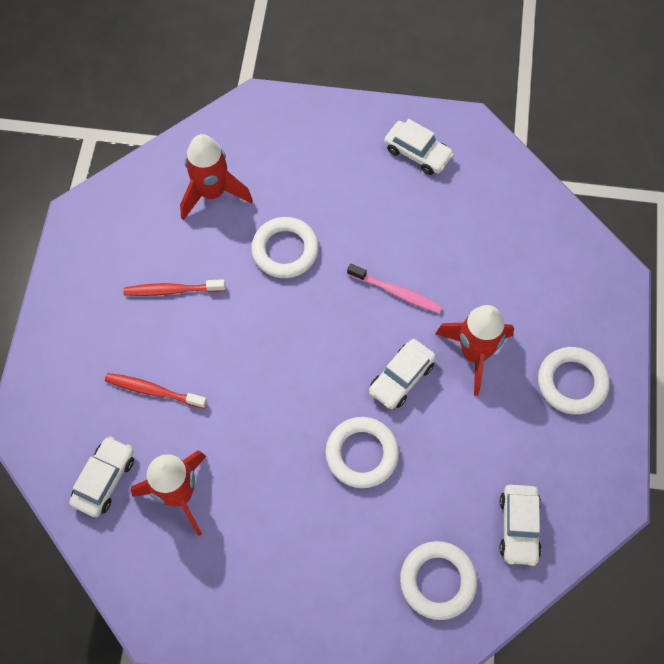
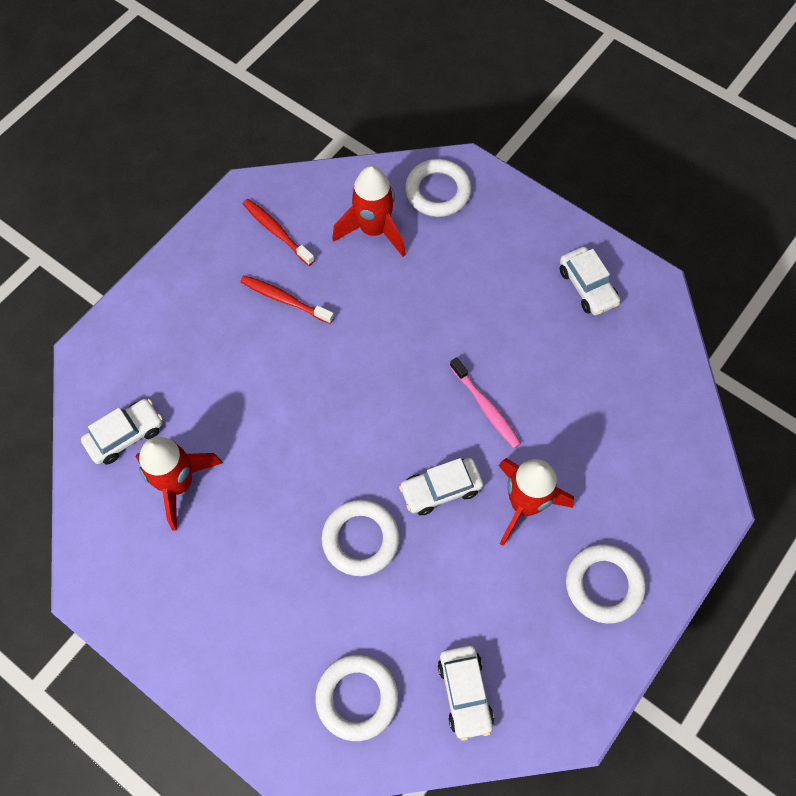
camera: 30 degrees right, 0 degrees up
red toothbrush [105,373,207,409] -> red toothbrush moved to [243,199,315,266]
white ring [251,217,319,278] -> white ring moved to [405,159,472,217]
white car [499,485,542,566] -> white car turned 45 degrees counterclockwise [438,645,494,741]

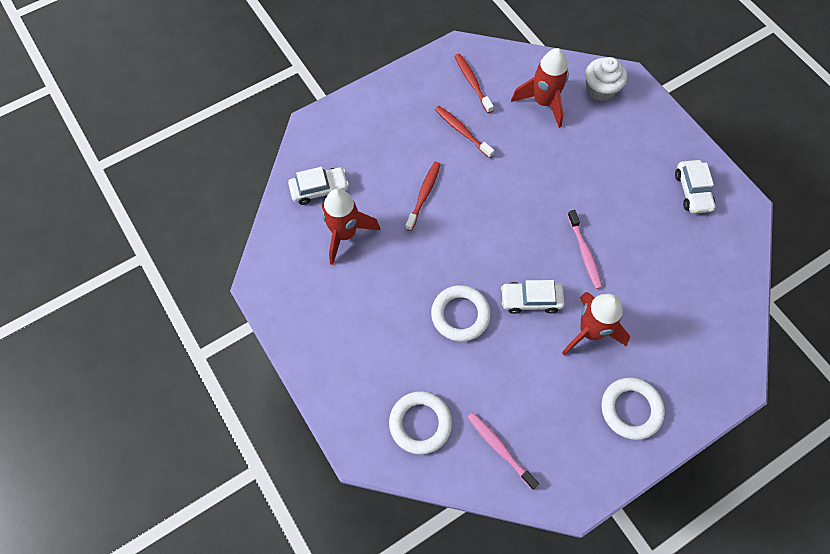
camera: 20 degrees right, 0 degrees up
white ring [405,159,472,217] -> white cupcake [585,57,627,101]
white car [438,645,494,741] -> pink toothbrush [467,412,539,490]
none -> red toothbrush [405,162,441,231]

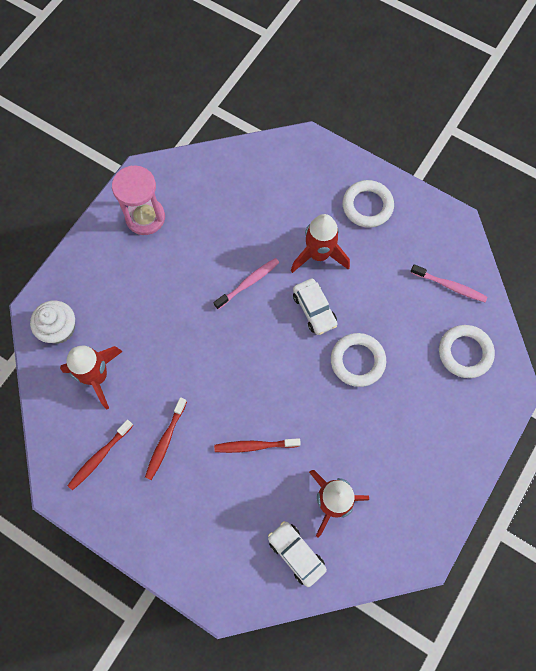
camera: 115 degrees left, 5 degrees up
pink toothbrush [467,412,539,490] -> pink toothbrush turned 90 degrees counterclockwise [410,264,487,302]
white car [675,160,715,214] -> pink hourglass [112,166,165,235]

